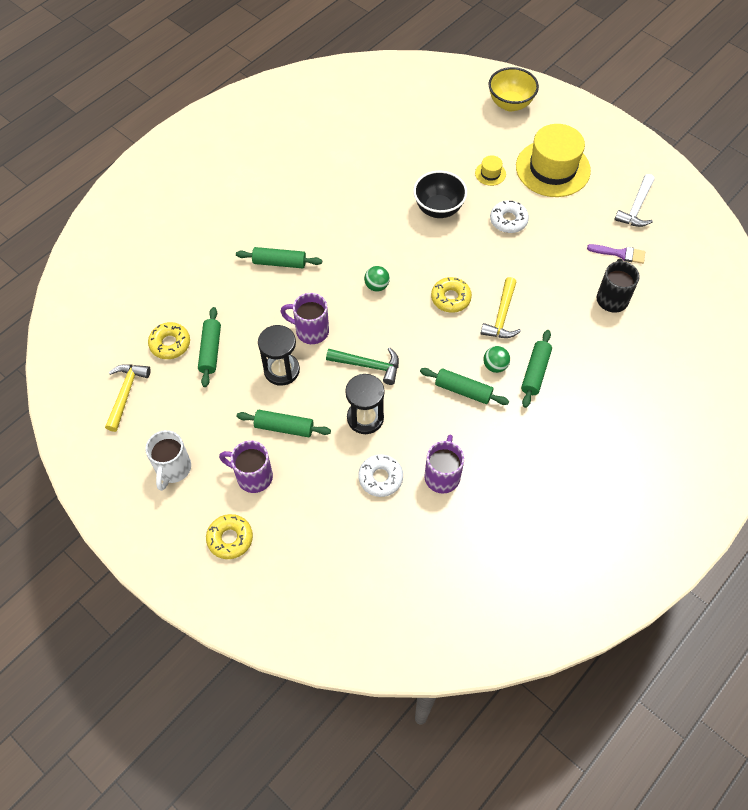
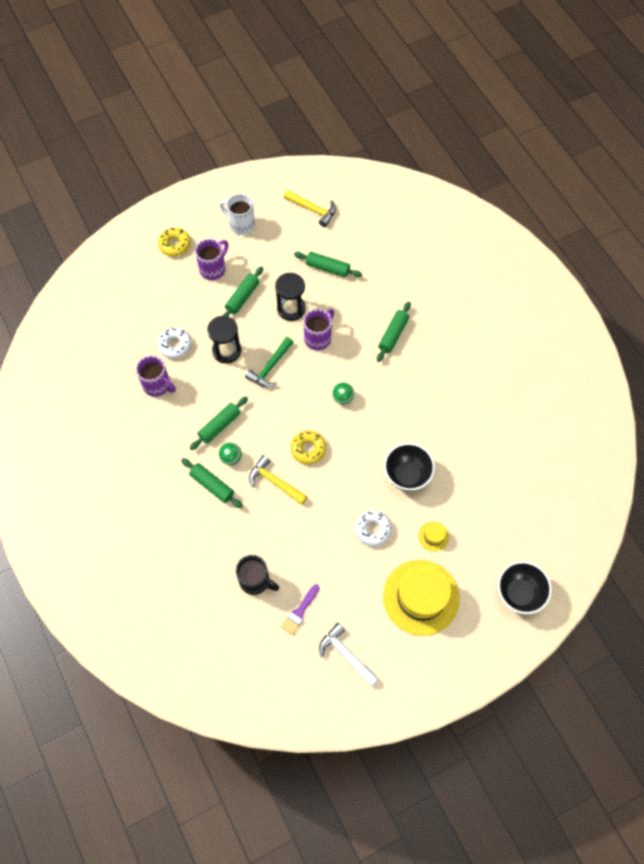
camera: 110 degrees right, 5 degrees up
yellow donut [148,322,190,359] -> none
yellow bowl [489,67,539,111] -> black bowl [498,561,552,614]

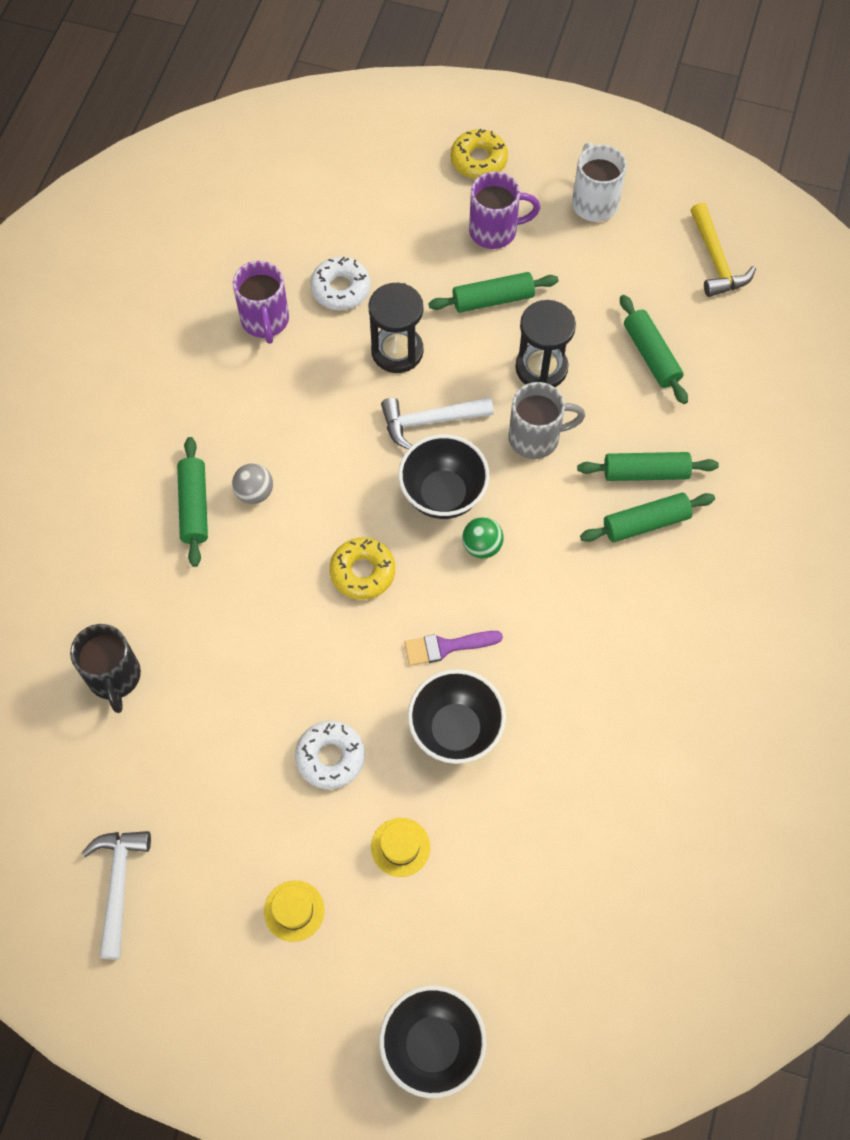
camera: 45 degrees right, 0 degrees up
green rolling pin [190,397,248,450] -> green rolling pin moved to [577,452,719,481]
green ball [219,442,242,465] -> grey ball [232,463,273,504]
green hammer [245,337,294,388] -> white hammer [381,397,494,449]
yellow hammer [249,455,308,505] -> none
purple brush [281,584,319,635] -> purple brush moved to [404,631,503,666]
purple mug [304,309,334,350] -> grey mug [509,382,585,459]
yellow hat [383,560,460,636] -> yellow hat [264,880,325,942], size x0.42
none -> black bowl [398,434,489,519]

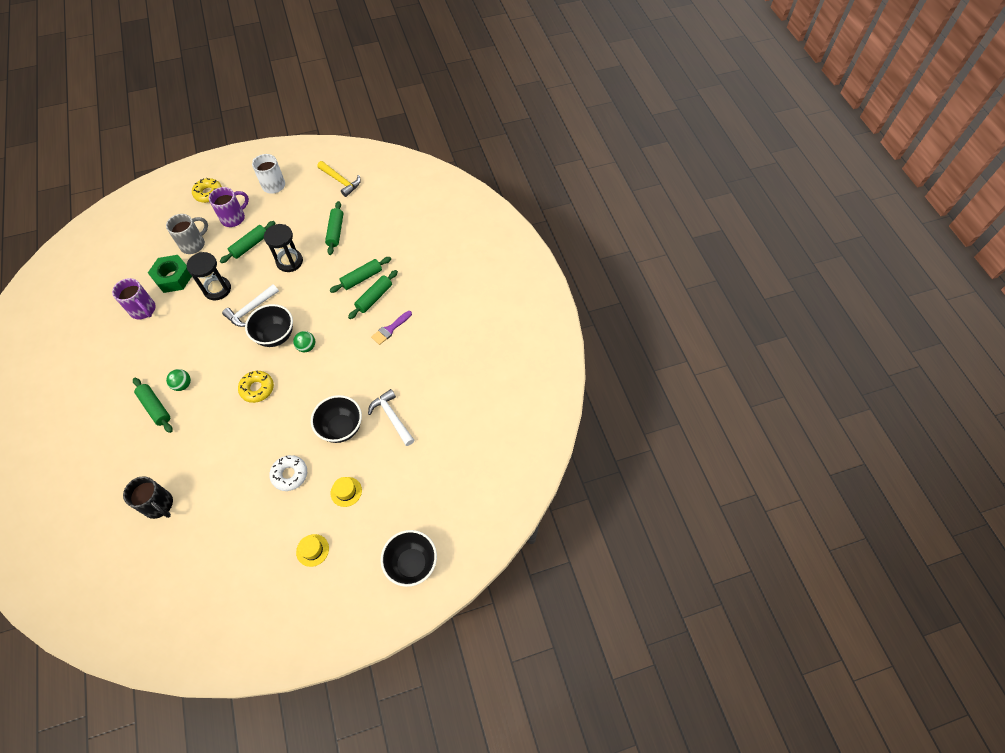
camera: 35 degrees left, 5 degrees down
white hammer [82,831,151,959] -> white hammer moved to [368,389,414,446]
grey ball [232,463,273,504] -> green ball [166,369,191,391]
white donut [310,257,370,310] -> green nut [148,255,192,293]
purple brush [404,631,503,666] -> purple brush moved to [371,311,412,345]
grey mug [509,382,585,459] -> grey mug moved to [166,214,208,254]
green rolling pin [620,295,688,404] -> green rolling pin turned 60 degrees clockwise [325,201,343,255]

